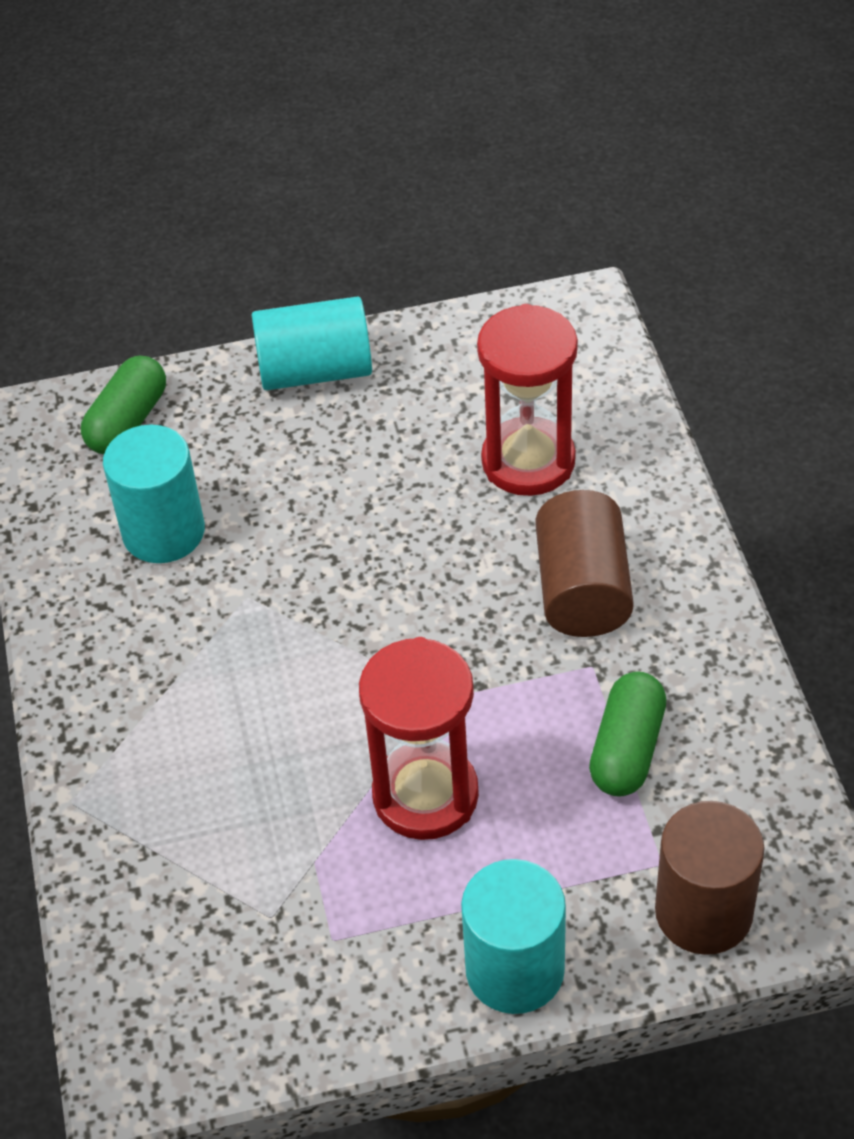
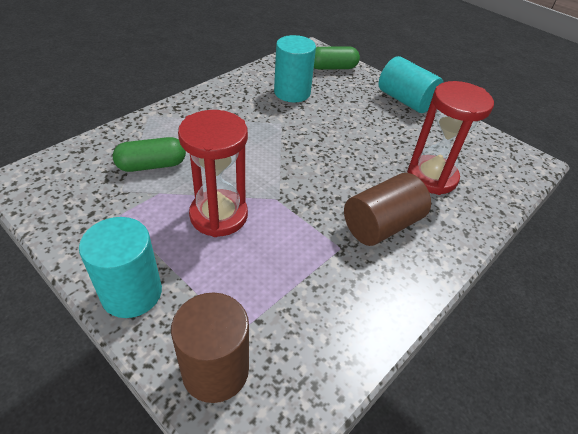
camera: 50 degrees right, 5 degrees down
green capsule [589,672,666,797] -> green capsule moved to [113,137,186,172]

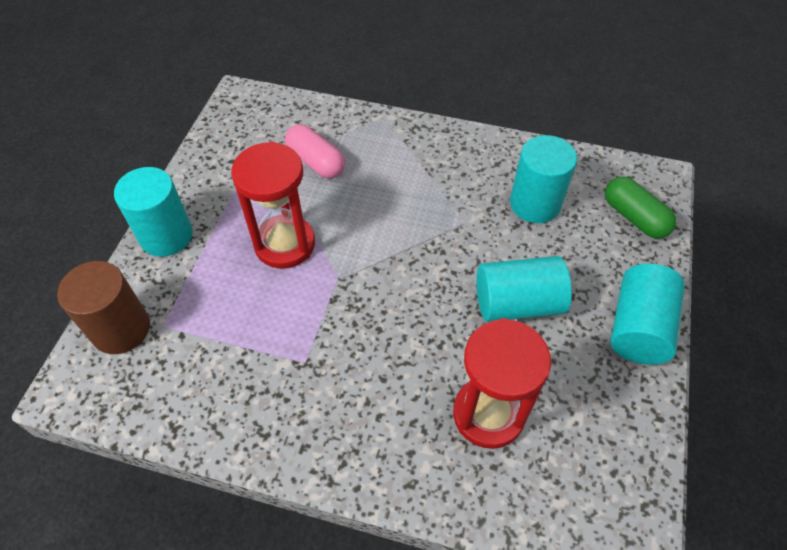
camera: 65 degrees right, 10 degrees up
green capsule [113,137,186,172] -> pink capsule [285,124,345,179]
brown cylinder [344,173,431,246] -> none
none -> turquoise cylinder [476,256,572,322]

